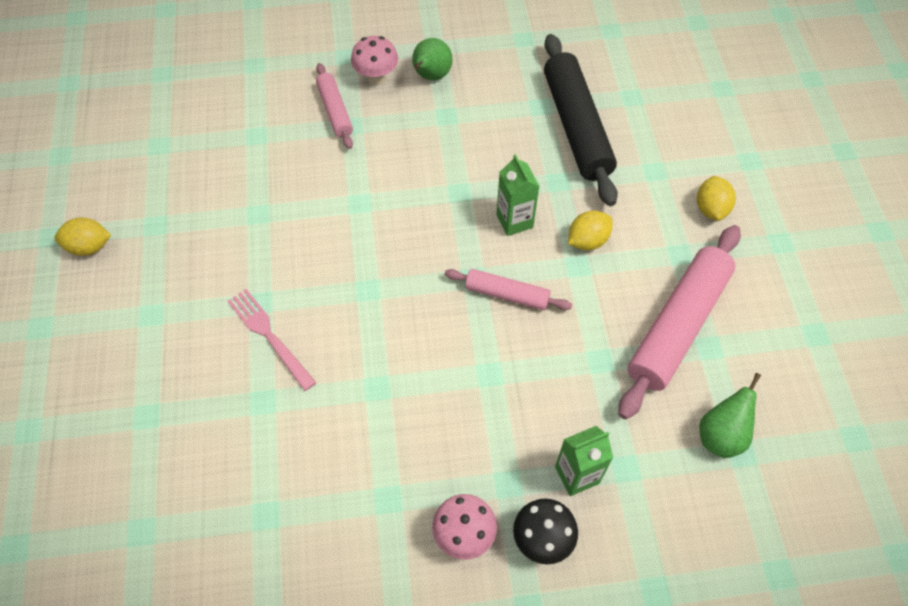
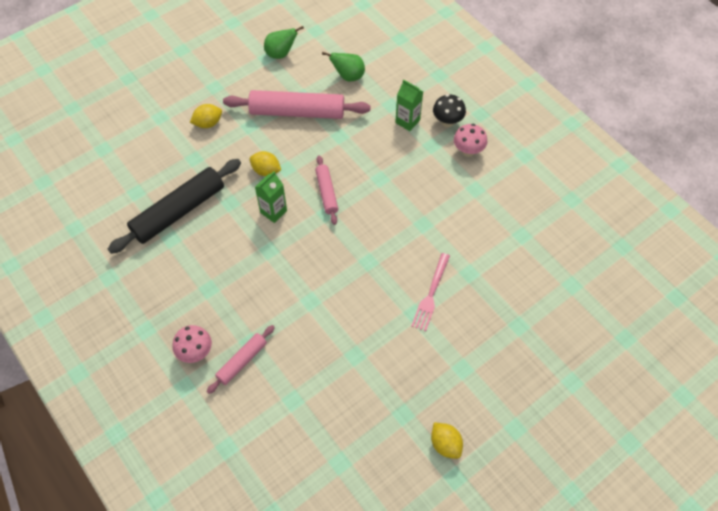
camera: 120 degrees left, 0 degrees up
green pear [412,38,453,80] -> green pear moved to [264,26,304,59]

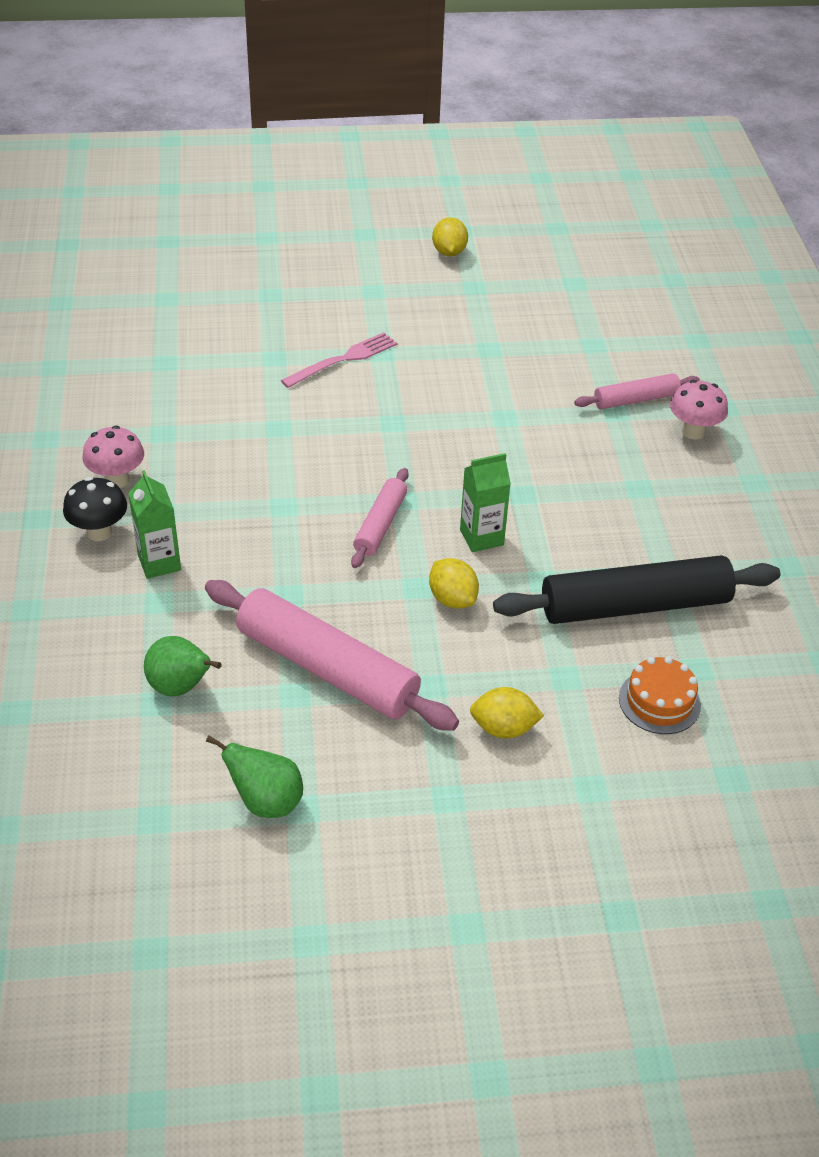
camera: 150 degrees left, 15 degrees down
none -> orange cake [619,656,701,734]

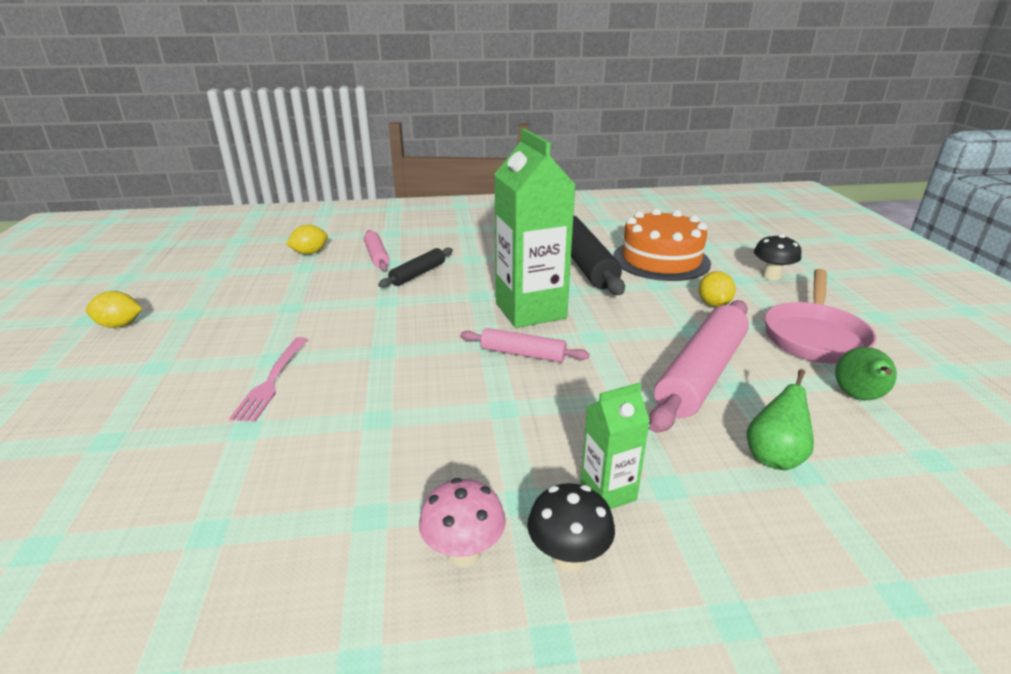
camera: 90 degrees left, 15 degrees down
pink fork [281,332,397,388] -> pink fork turned 135 degrees counterclockwise [229,337,308,422]
yellow lemon [429,558,479,609] -> yellow lemon moved to [286,225,328,254]
green carton [460,453,511,552] -> green carton [494,129,575,328], size x2.05
orange cake [619,656,701,734] -> orange cake [613,208,711,281], size x1.95
pink mushroom [670,380,728,440] -> none
none -> black rolling pin [378,248,453,288]
none -> black mushroom [754,234,801,281]
none -> pink pan [765,269,876,364]

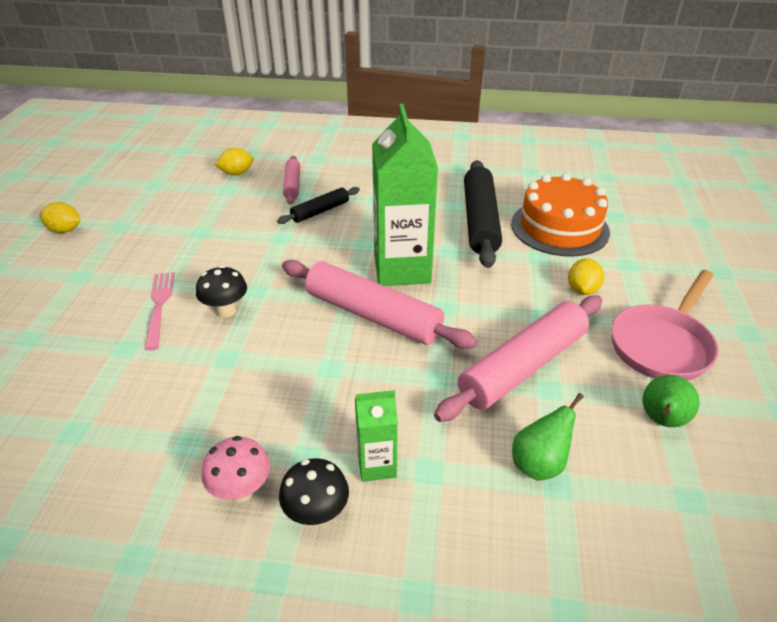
camera: 15 degrees right, 10 degrees up
pink fork [229,337,308,422] -> pink fork turned 150 degrees clockwise [145,272,175,351]
pink rolling pin [461,328,589,362] -> pink rolling pin [282,260,477,349], size x1.88
black mushroom [754,234,801,281] -> black mushroom moved to [196,266,247,317]

